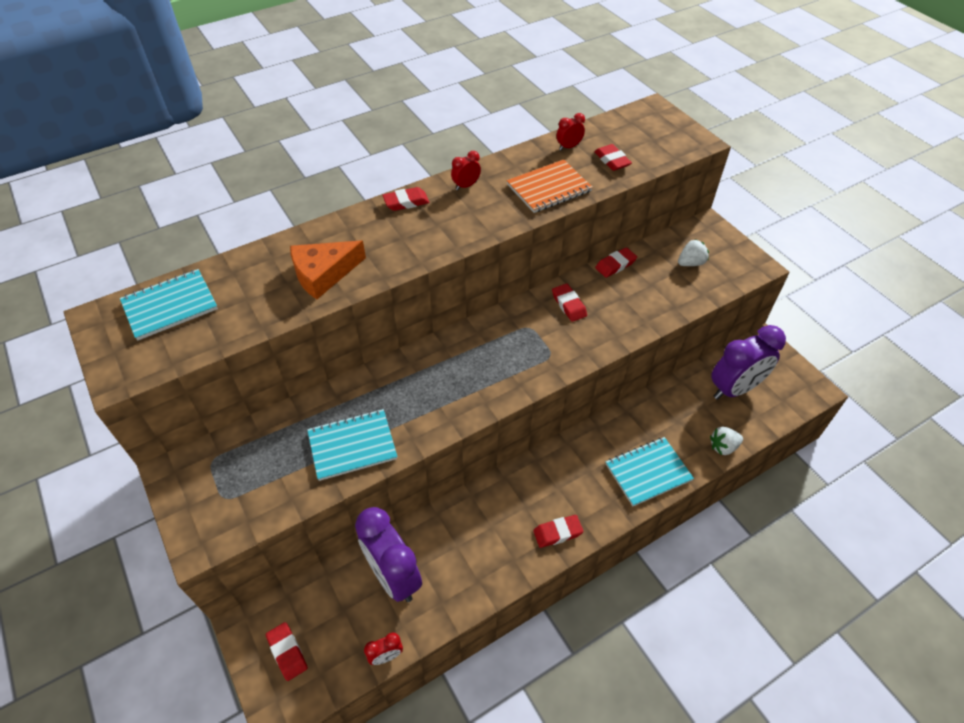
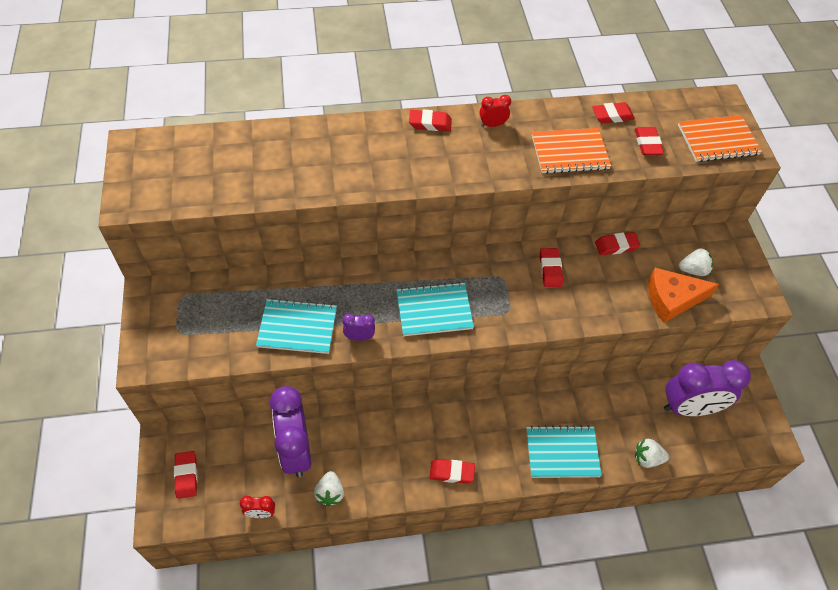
camera: 20 degrees right, 5 degrees up
turquoise notebook [120,269,218,341] -> turquoise notebook moved to [396,282,474,336]
orange cheese [290,240,366,299] -> orange cheese moved to [648,268,719,323]
red clock [556,113,585,150] -> red eraser [592,102,635,123]
none -> white strawberry [314,471,344,506]
none -> purple clock [342,314,375,341]
none -> orange notebook [678,115,762,162]

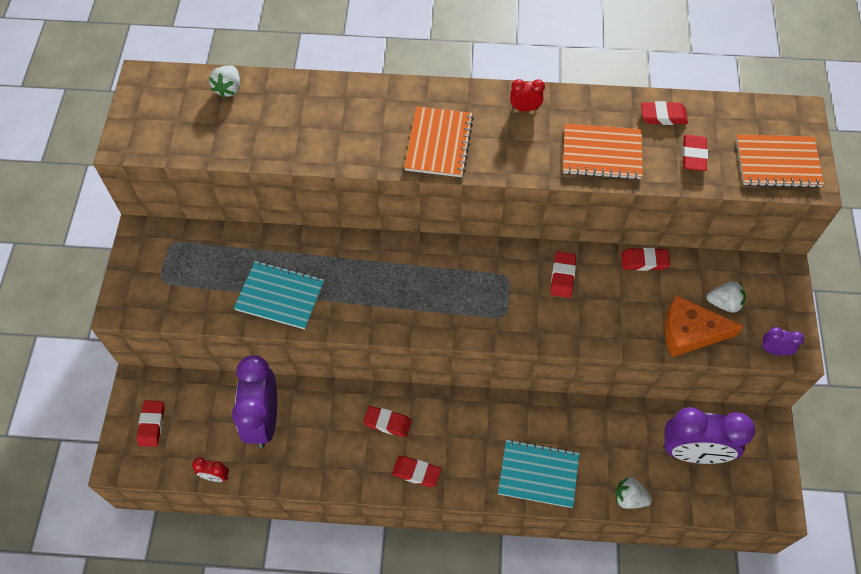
camera: 15 degrees right, 5 degrees up
white strawberry [314,471,344,506] -> white strawberry moved to [209,65,240,98]
purple clock [342,314,375,341] -> purple clock moved to [761,327,804,356]
turquoise notebook [396,282,474,336] -> none
red eraser [409,109,452,131] -> red eraser moved to [363,406,412,437]
none -> orange notebook [404,106,474,177]

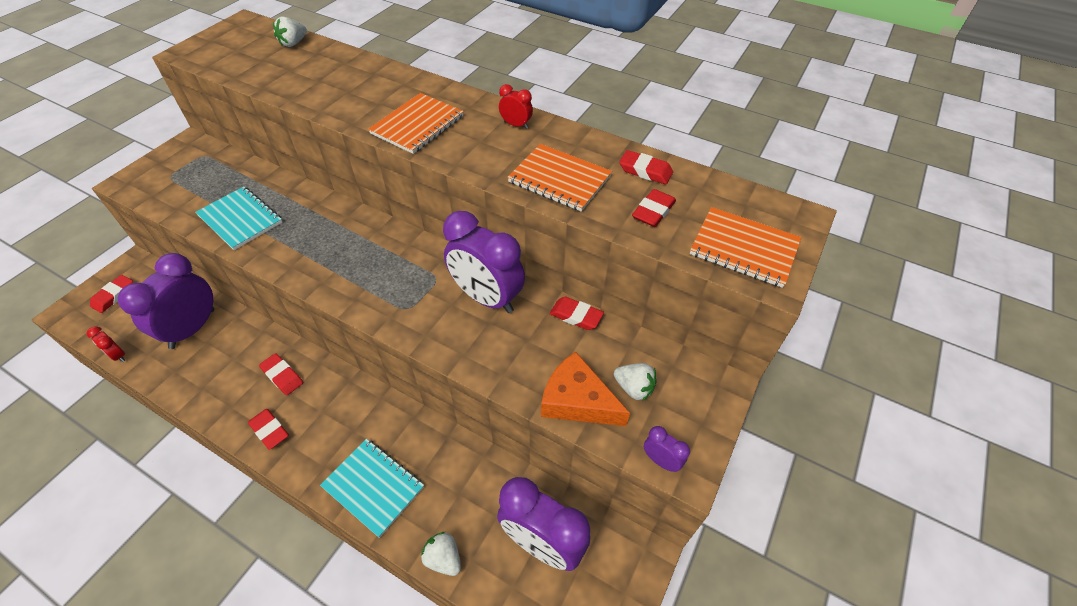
camera: 25 degrees right, 10 degrees down
red eraser [550,252,576,298] -> purple clock [443,211,525,313]

